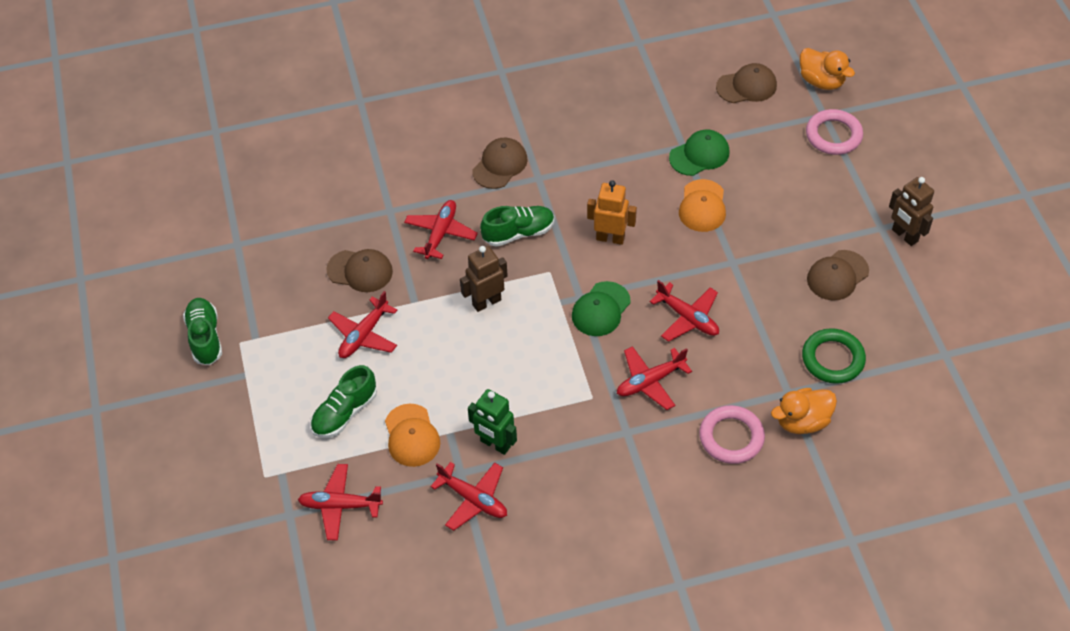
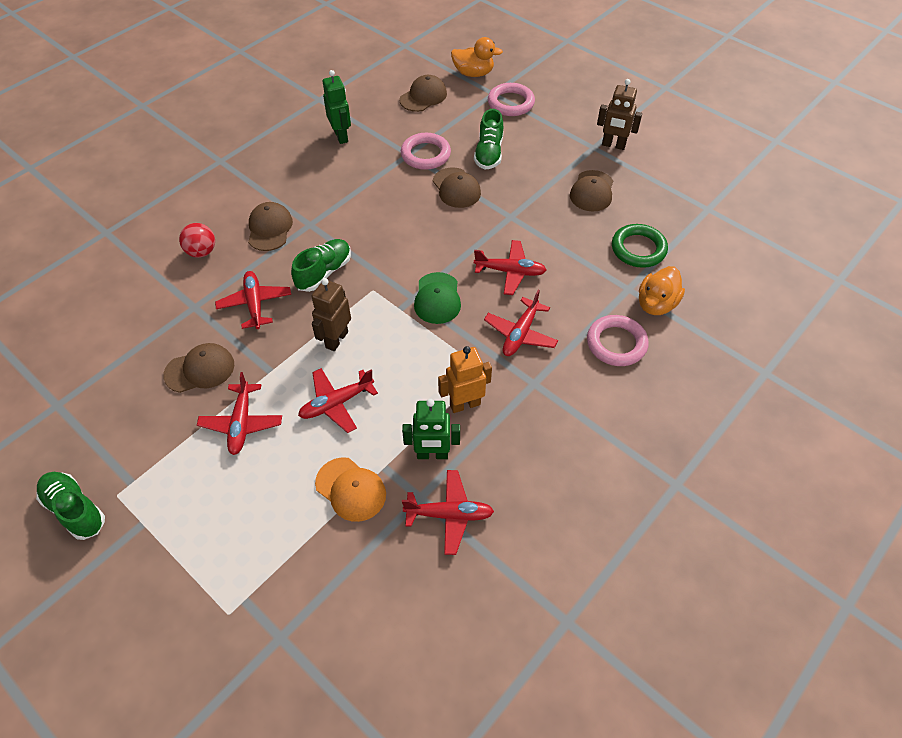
camera: 35 degrees left, 0 degrees up
red plane [298,464,383,541] -> red plane moved to [298,368,378,433]
green shoe [311,365,377,438] -> green shoe moved to [474,109,503,170]
orange robot [587,180,637,245] -> orange robot moved to [438,346,492,413]
green cap [669,129,730,176] -> pink ring [401,133,451,170]
orange cap [679,179,726,232] -> brown cap [433,167,481,208]
none -> red ball [179,223,215,258]
none -> green robot [323,70,351,144]

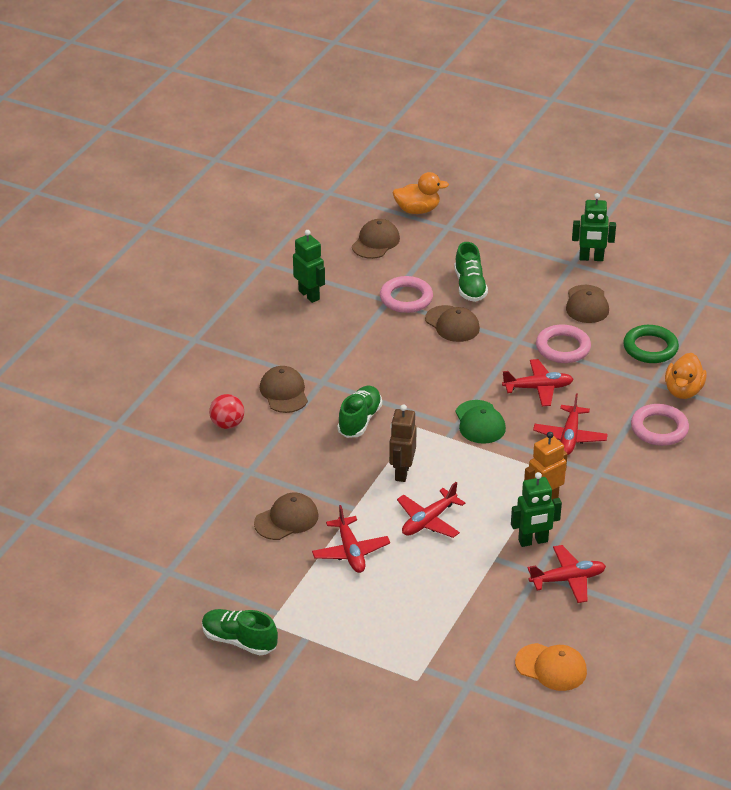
camera: 15 degrees left, 15 degrees down
red plane [215,271,291,329] -> none
orange cap [315,457,386,522] -> orange cap moved to [515,643,587,691]
pink ring [488,83,535,116] -> pink ring moved to [536,324,591,363]
brown robot [597,79,642,150] -> green robot [572,193,616,261]

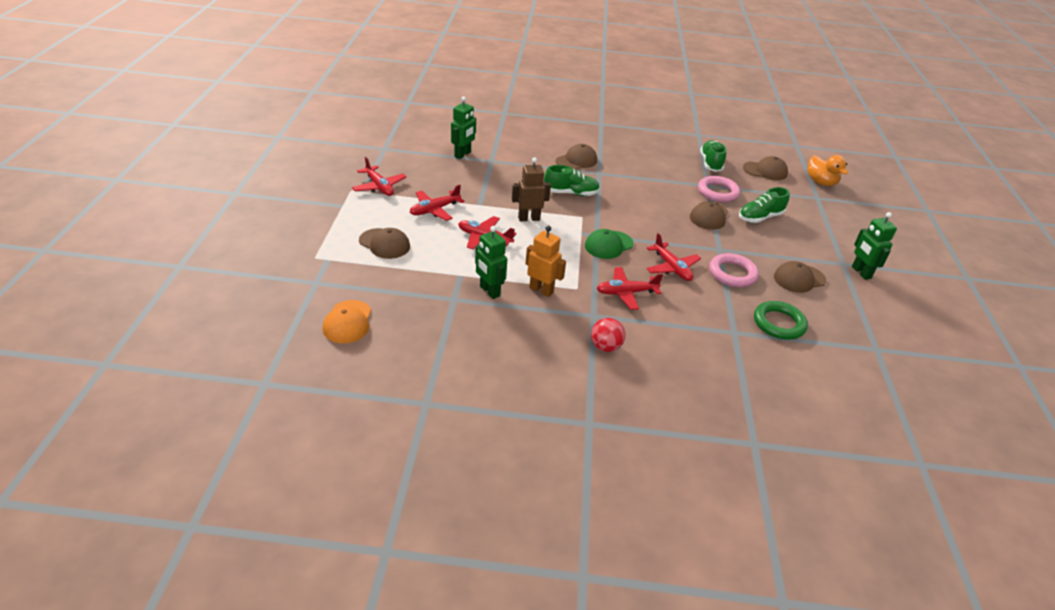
camera: 65 degrees right, 0 degrees up
green shoe [202,609,278,655] -> green shoe moved to [700,140,726,172]
red ball [209,394,244,429] -> red ball moved to [591,318,626,352]
brown cap [254,493,319,540] -> brown cap moved to [359,228,410,259]
green robot [293,230,325,303] -> green robot moved to [451,97,476,159]
red plane [527,545,606,603] -> red plane moved to [352,157,406,196]
pink ring [631,404,689,446] -> none
orange duck [665,353,707,399] -> none

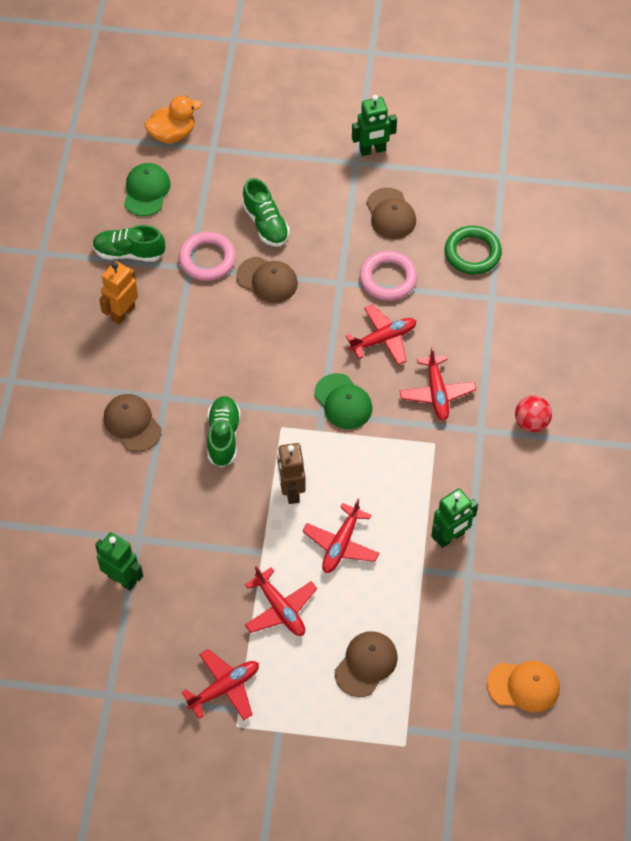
camera: 85 degrees left, 20 degrees up
orange robot [525,226,566,297] -> orange robot moved to [99,261,138,325]
brown cap [743,156,788,180] -> green cap [124,163,170,216]

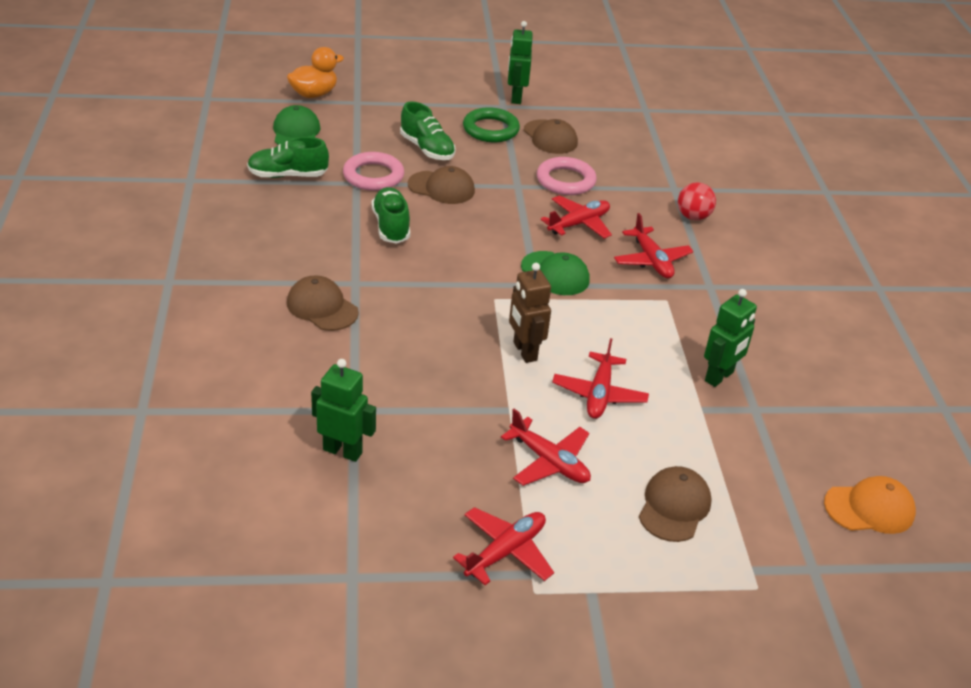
camera: 15 degrees left, 20 degrees down
orange robot [99,261,138,325] -> none
green shoe [207,396,241,467] -> green shoe moved to [372,187,410,244]
green robot [352,95,397,156] -> green robot turned 120 degrees clockwise [508,21,533,104]
green ring [445,226,502,275] -> green ring moved to [463,107,520,142]
red ball [515,396,552,432] -> red ball moved to [678,182,716,220]

